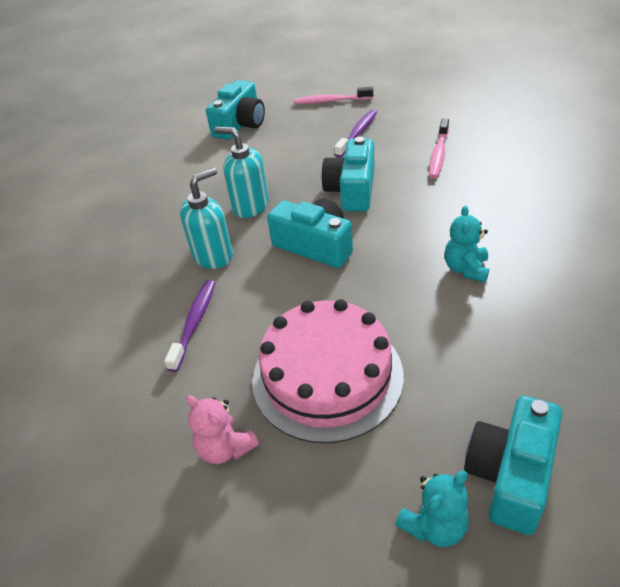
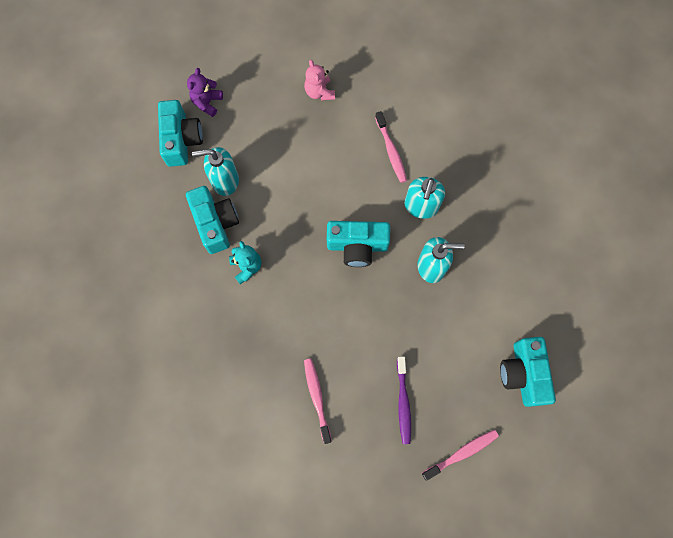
camera: 145 degrees right, 30 degrees up
purple toothbrush [164,280,215,372] -> pink toothbrush [375,111,407,183]
pink teddy bear [186,395,259,464] -> pink teddy bear turned 120 degrees counterclockwise [304,60,335,101]
pink cake [252,299,404,443] -> none
turquoise camera [322,137,375,211] -> turquoise camera moved to [186,186,239,254]
turquoise teddy bear [395,471,469,547] -> purple teddy bear [187,68,223,117]
none -> turquoise soap dispenser [192,147,239,196]

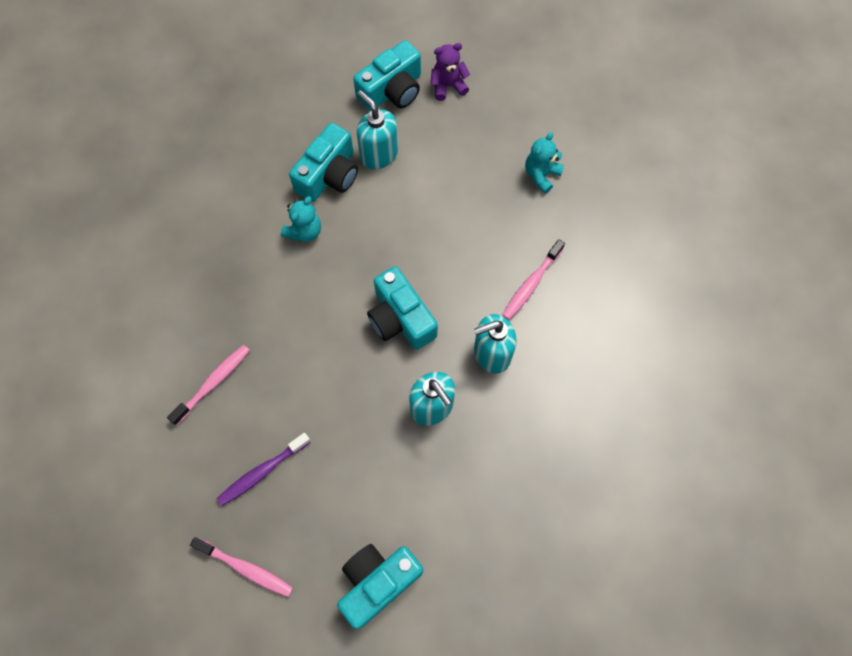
camera: 55 degrees right, 5 degrees down
pink teddy bear [304,60,335,101] -> turquoise teddy bear [525,132,564,193]

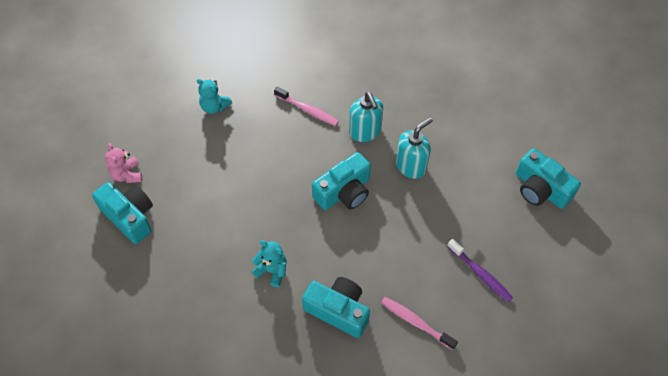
camera: 95 degrees left, 10 degrees down
pink toothbrush [190,537,293,597] -> none
turquoise camera [289,123,358,202] -> turquoise camera moved to [302,277,370,338]
turquoise soap dispenser [357,90,398,169] -> none
purple teddy bear [430,43,470,101] -> pink teddy bear [105,143,143,183]

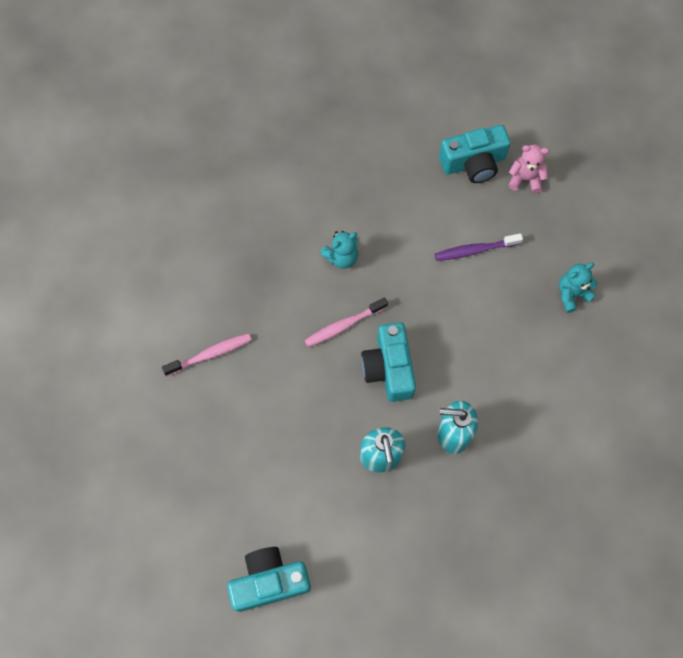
camera: 120 degrees right, 10 degrees up
pink toothbrush [274,86,339,126] -> pink toothbrush moved to [304,297,388,347]
turquoise camera [302,277,370,338] -> none
purple toothbrush [447,239,513,302] -> purple toothbrush moved to [435,233,523,261]

